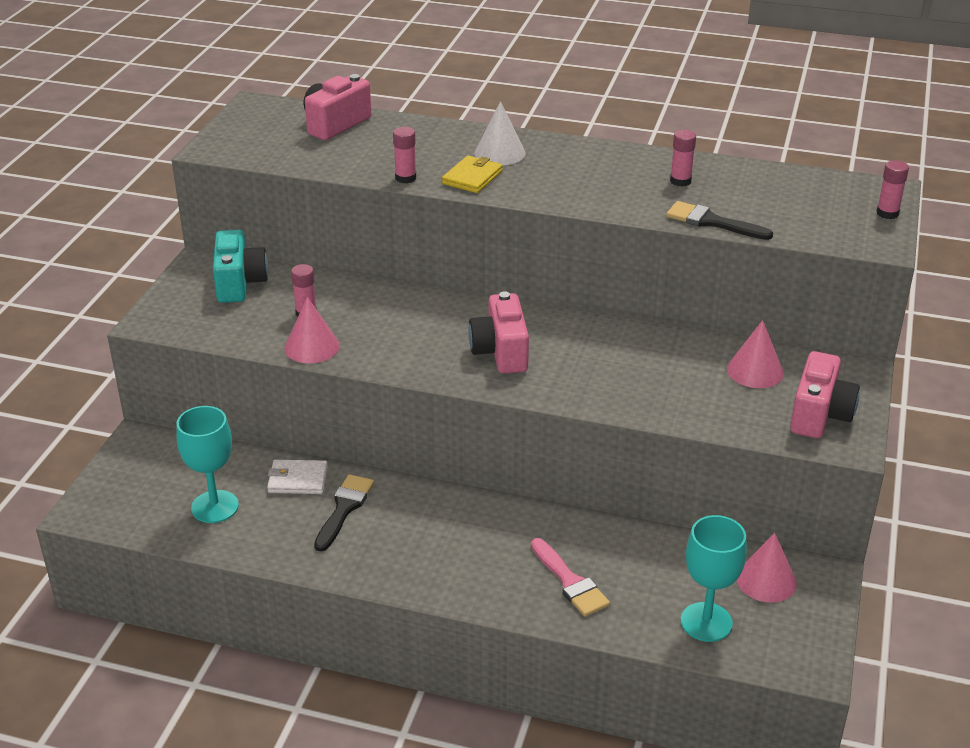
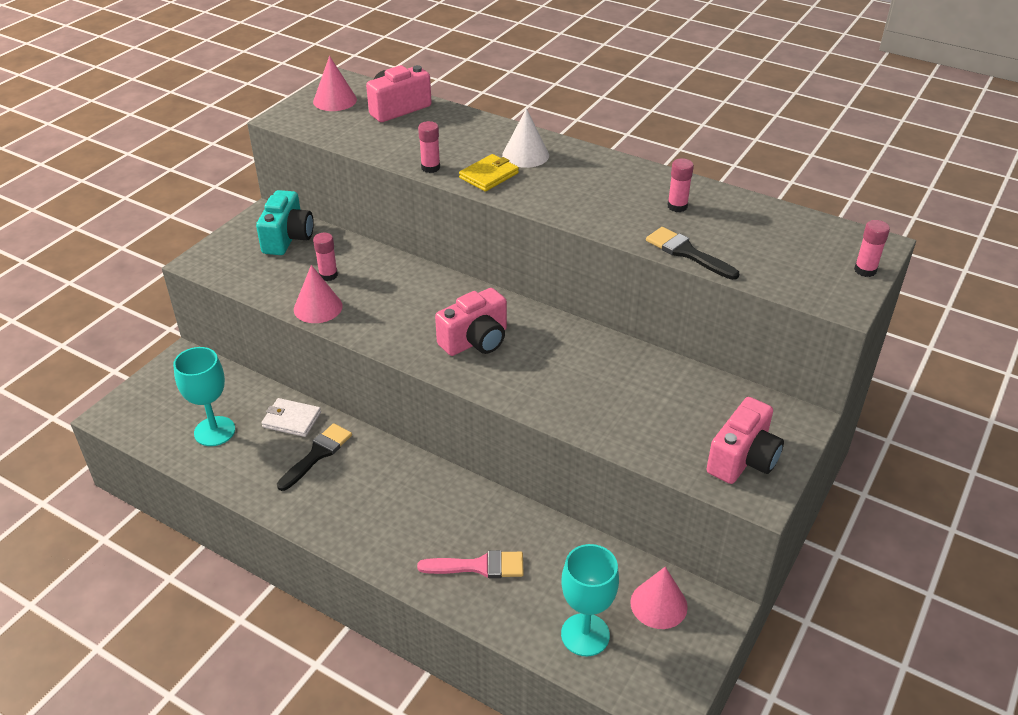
camera: 15 degrees right, 5 degrees up
pink camera [468,291,529,374] -> pink camera turned 135 degrees counterclockwise [435,288,507,356]
pink brush [531,538,610,617] -> pink brush turned 75 degrees counterclockwise [417,550,524,578]
pink cone [727,320,784,388] -> pink cone moved to [313,56,357,111]

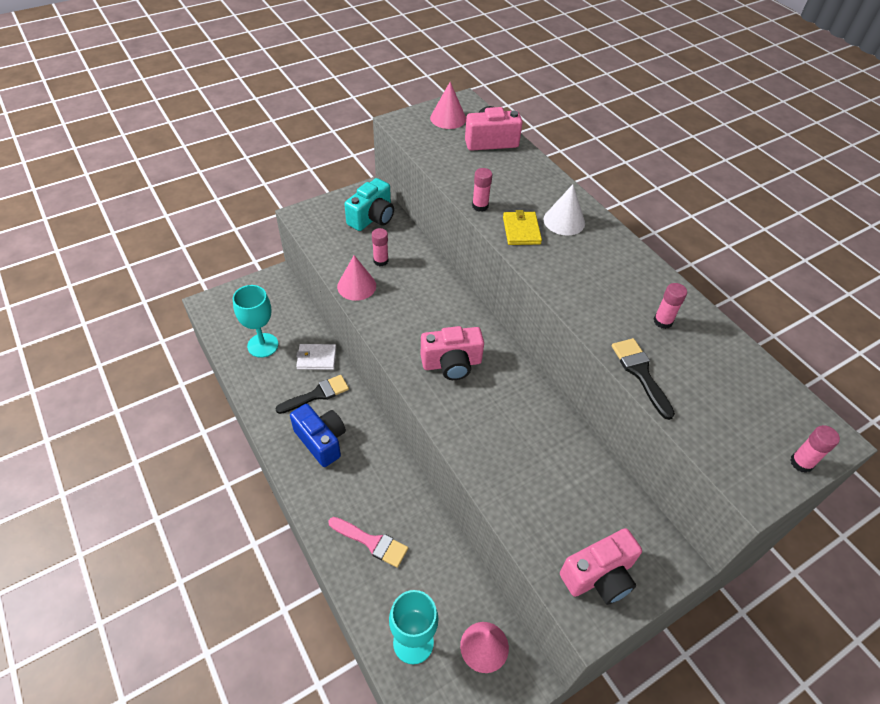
camera: 25 degrees right, 10 degrees up
white wallet [261,398,321,437] -> white wallet turned 45 degrees counterclockwise [296,344,337,370]
yellow wallet [459,154,519,192] -> yellow wallet turned 75 degrees counterclockwise [503,210,542,245]
none -> blue camera [290,404,346,467]

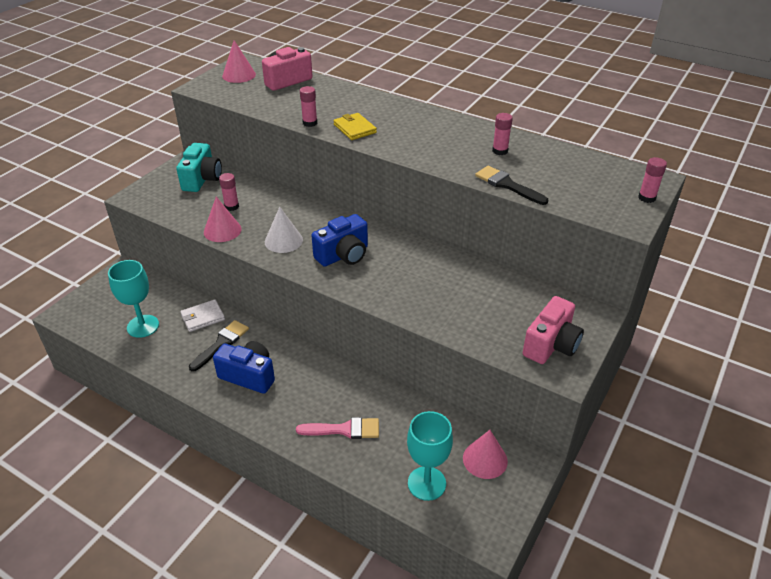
camera: 25 degrees left, 10 degrees down
pink camera [421,326,484,380] -> blue camera [311,214,368,267]
white cone [543,184,585,235] -> white cone moved to [265,207,303,253]

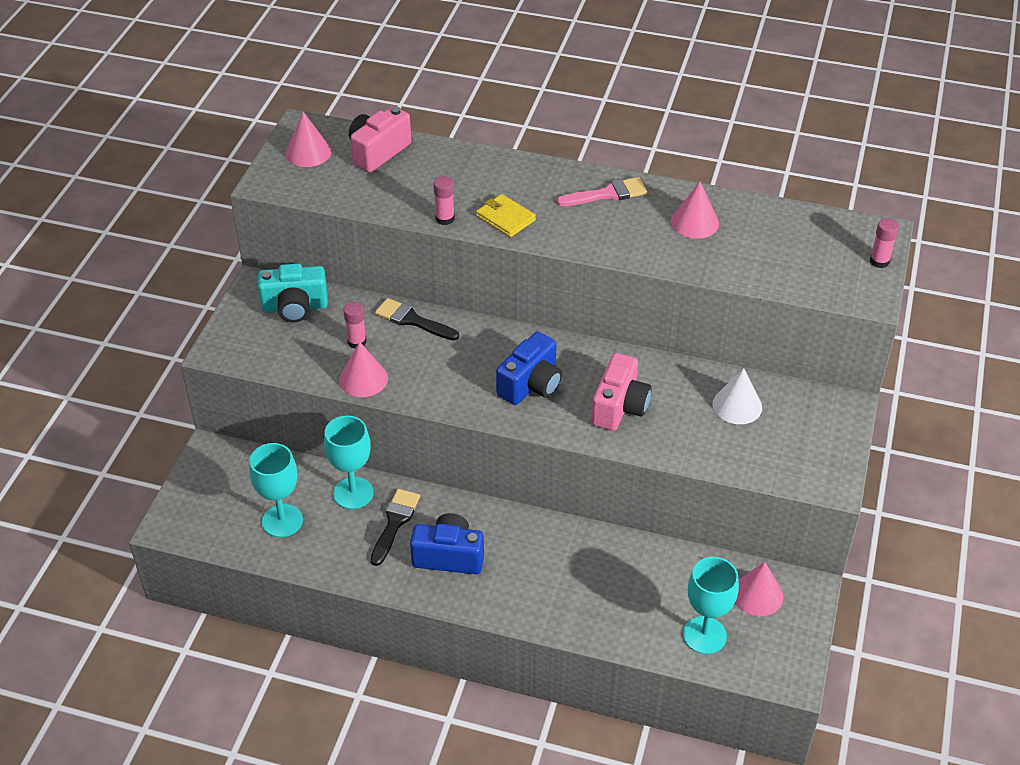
camera: 15 degrees left, 5 degrees up
turquoise camera [176,143,222,192] -> turquoise camera turned 90 degrees clockwise [258,264,328,322]
white wallet [180,299,225,332] -> turquoise goblet [324,415,373,509]
white cone [265,207,303,253] -> white cone moved to [712,368,762,424]
pink brush [296,417,379,439] -> pink brush moved to [556,177,647,206]
black brush [475,166,548,205] -> black brush moved to [375,298,459,341]
pink glue stick [492,113,513,155] -> pink cone [671,181,719,239]
pink camera [523,296,584,364] -> pink camera moved to [591,353,652,431]

